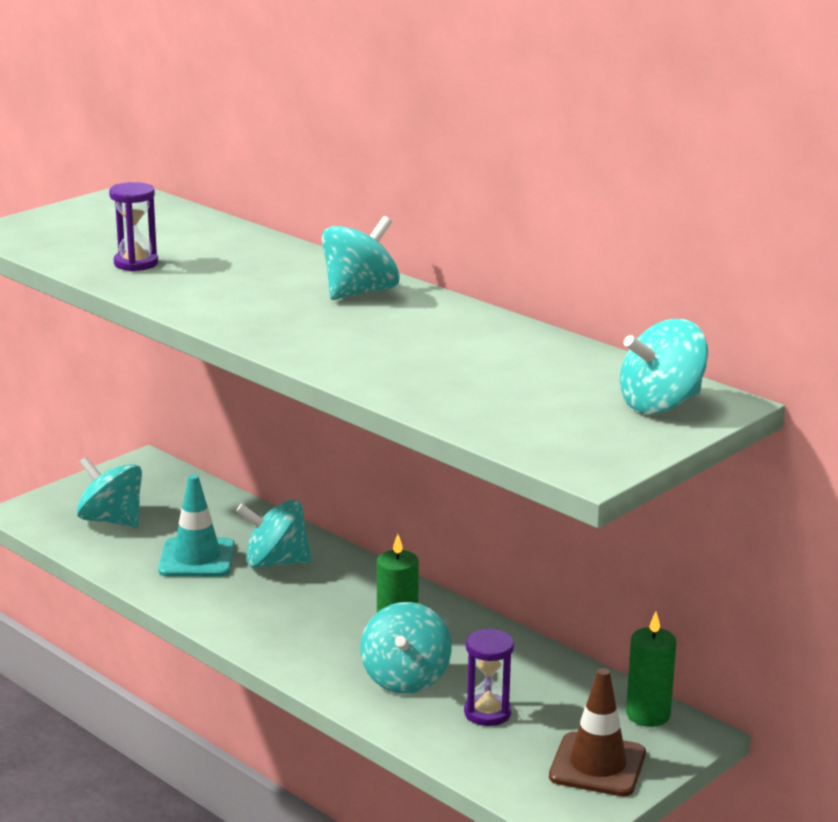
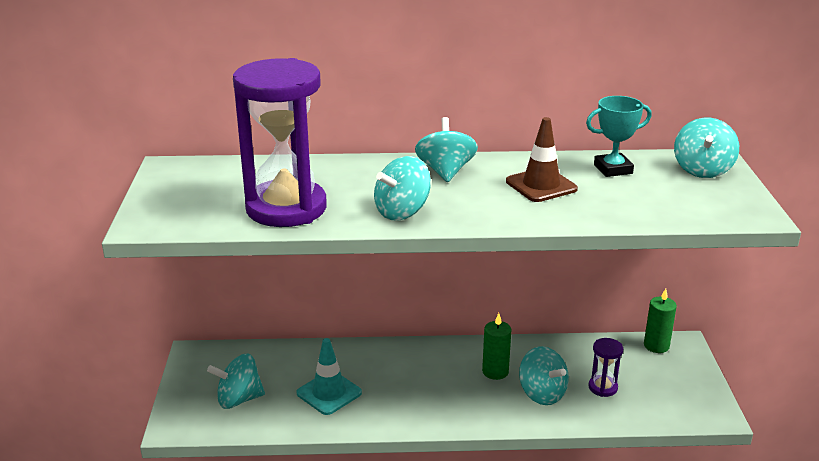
camera: 45 degrees left, 5 degrees up
purple hourglass [109,182,158,271] -> purple hourglass [233,58,327,227], size x2.39
turquoise spinning top [236,499,312,568] -> turquoise spinning top moved to [374,156,431,221]
brown traffic cone [549,668,646,796] -> brown traffic cone moved to [506,117,578,202]
none -> turquoise trophy [586,96,652,177]

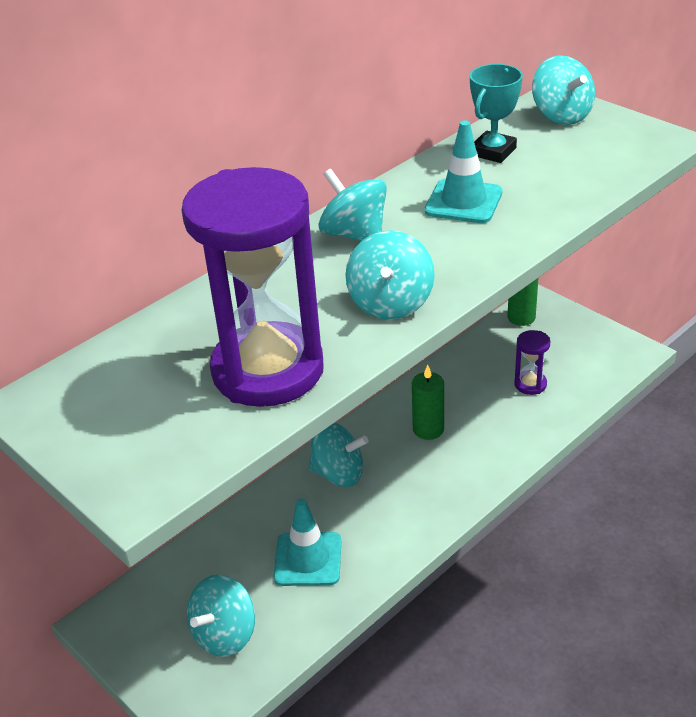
camera: 40 degrees left, 10 degrees up
brown traffic cone [506,117,578,202] -> turquoise traffic cone [424,121,503,223]
turquoise spinning top [519,346,569,405] -> turquoise spinning top moved to [308,423,368,487]

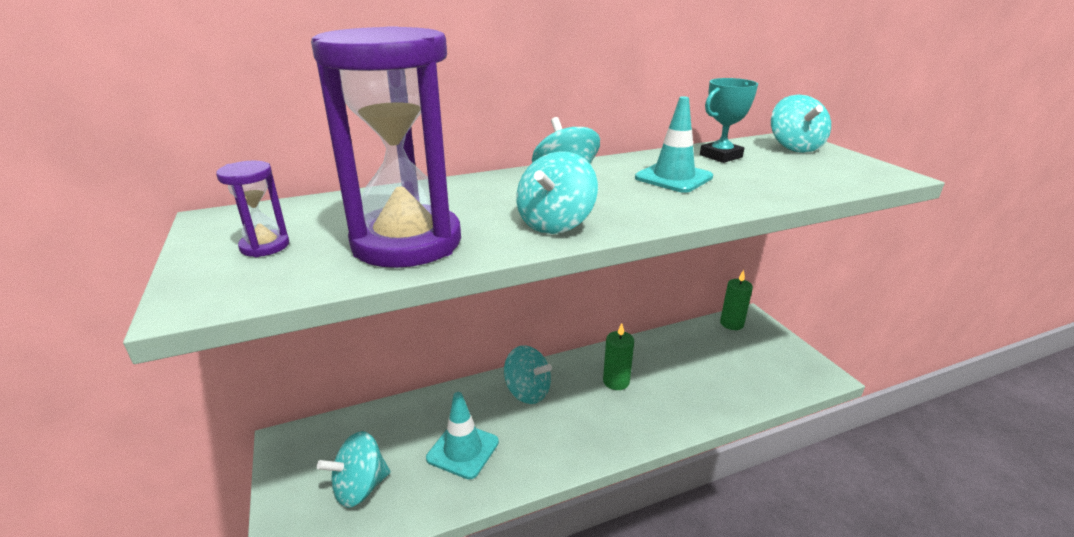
camera: 20 degrees right, 10 degrees down
purple hourglass [514,330,550,395] -> purple hourglass moved to [216,161,289,257]

